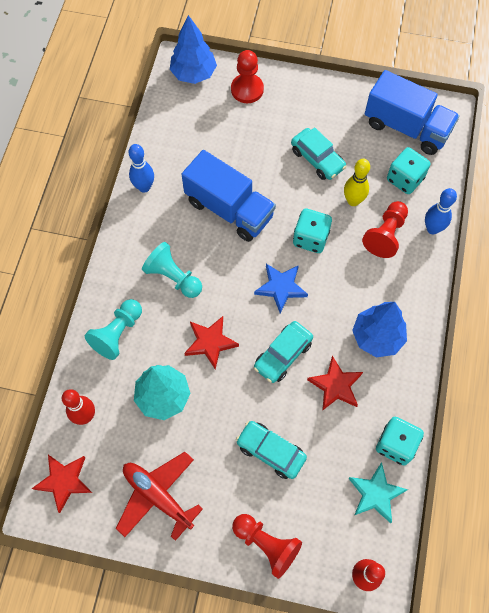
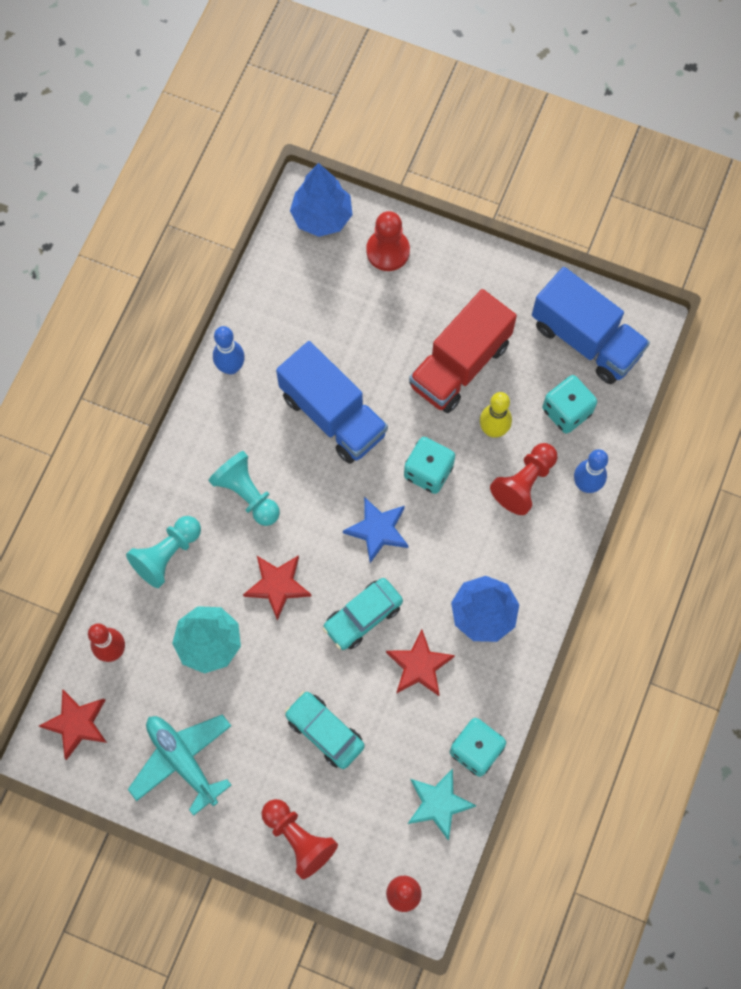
camera: 10 degrees right, 5 degrees up
red plane [116,452,203,541] -> turquoise plane [128,714,231,816]
turquoise car [291,127,347,180] -> red truck [409,289,517,413]

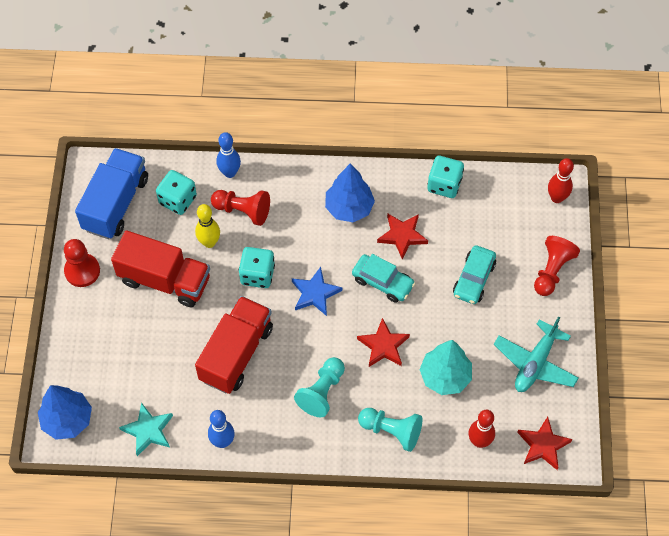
camera: 110 degrees left, 10 degrees down
blue truck [276,341,388,464] -> red truck [195,296,273,394]
red pawn [366,211,410,271] -> red pawn moved to [64,239,100,287]
turquoise star [408,768,476,841] -> turquoise star moved to [119,402,173,456]

